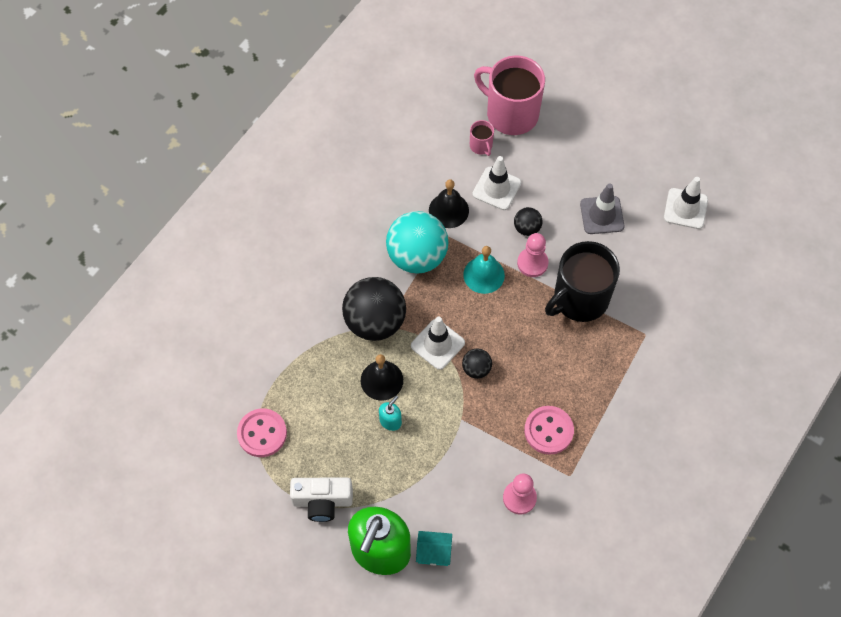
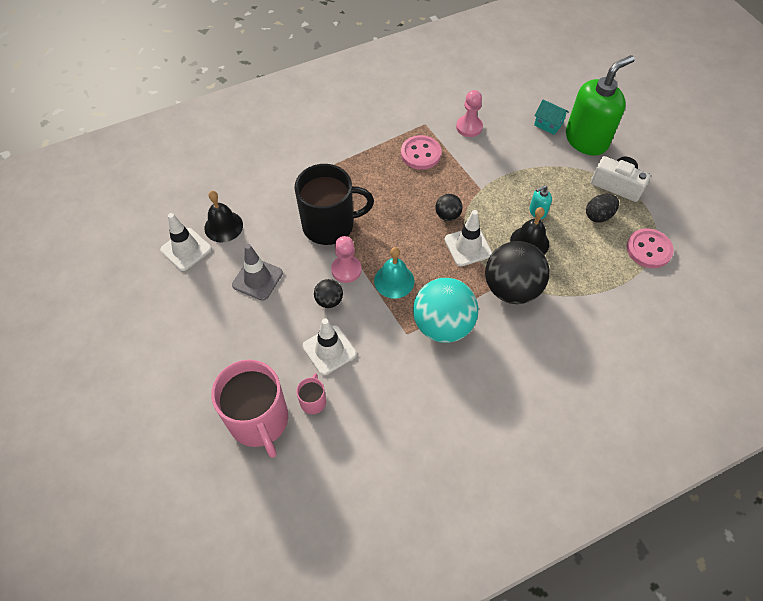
camera: 150 degrees left, 5 degrees down
black bell [429,179,469,228] -> black bell moved to [204,191,243,243]
none -> black egg [586,194,619,223]

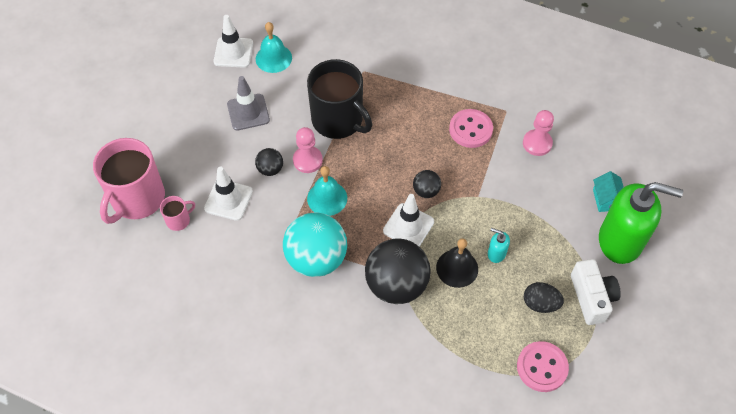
camera: 50 degrees right, 0 degrees up
black bell [204,191,243,243] -> turquoise bell [256,22,292,73]

